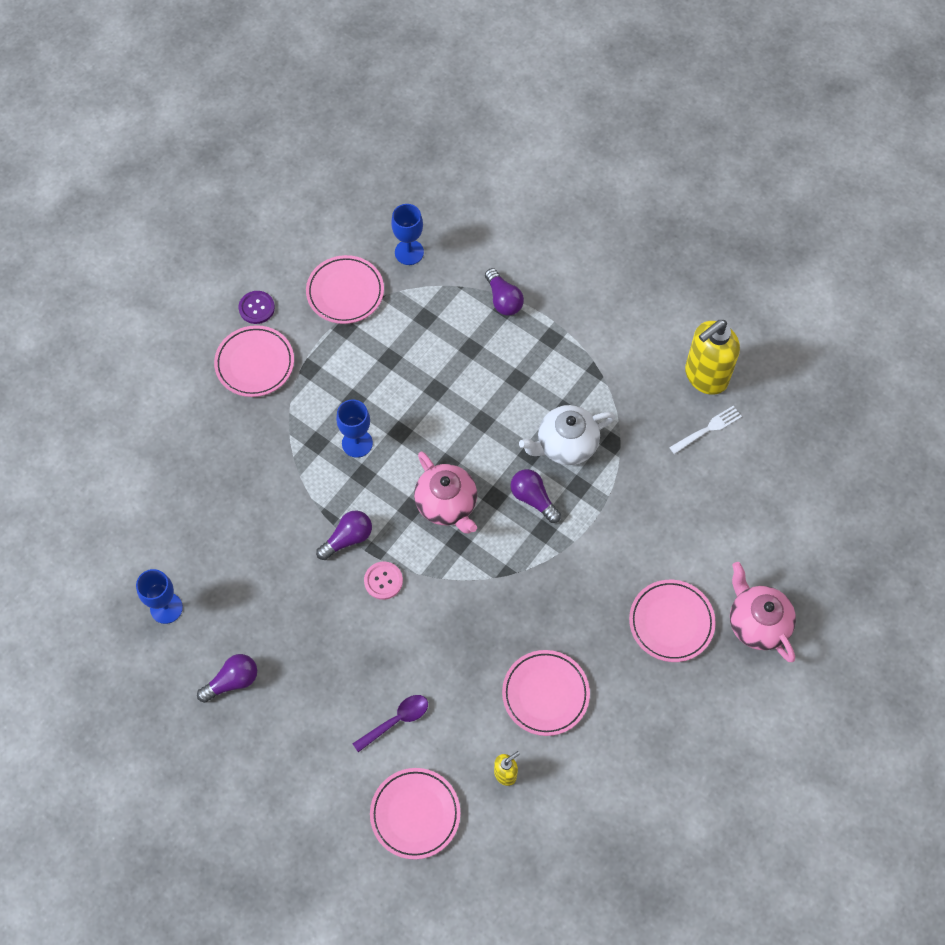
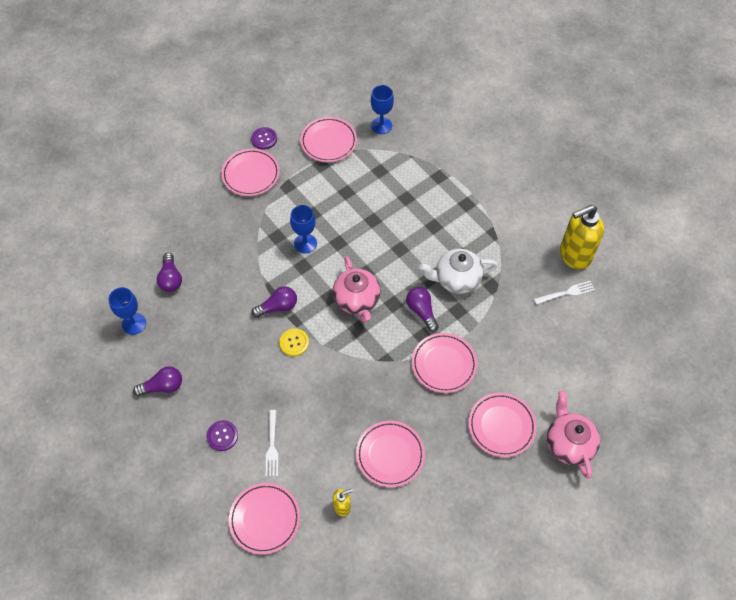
camera: 15 degrees right, 5 degrees down
purple spoon [352,695,428,752] -> white fork [266,410,278,476]
pink button [364,562,403,600] -> yellow button [279,328,309,356]
purple light bulb [485,268,524,316] -> purple light bulb moved to [157,253,182,292]
none -> purple button [207,420,238,451]
none -> pink plate [412,333,477,393]

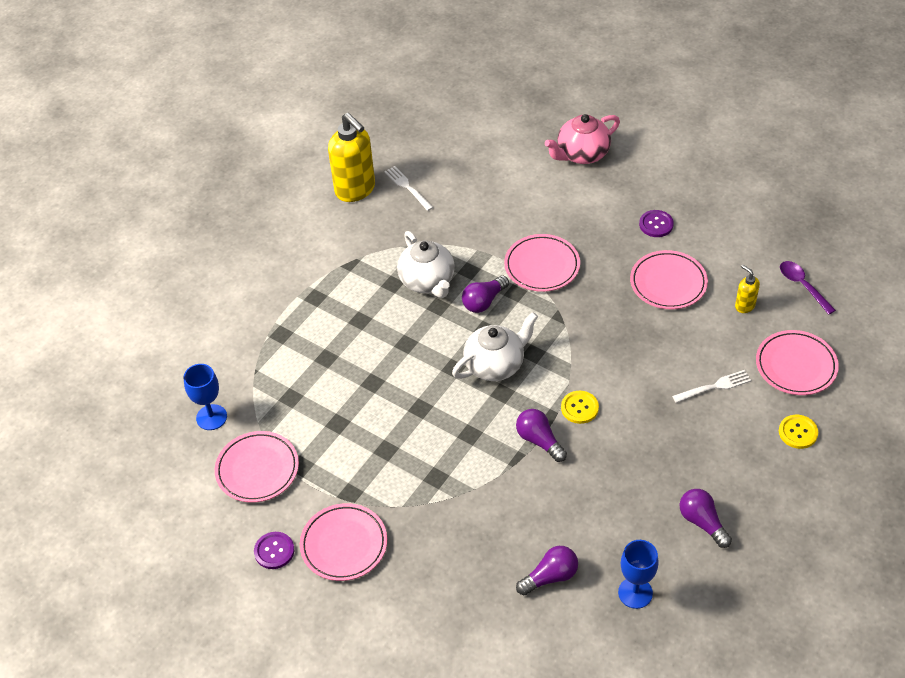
camera: 105 degrees left, 10 degrees down
purple button [207,420,238,451] -> purple button moved to [639,210,674,237]
blue goblet [290,205,317,254] -> none
pink teapot [333,256,381,323] -> white teapot [452,312,538,381]
pink plate [469,393,537,457] -> none
none -> yellow button [779,415,818,449]
none -> purple spoon [780,261,836,315]

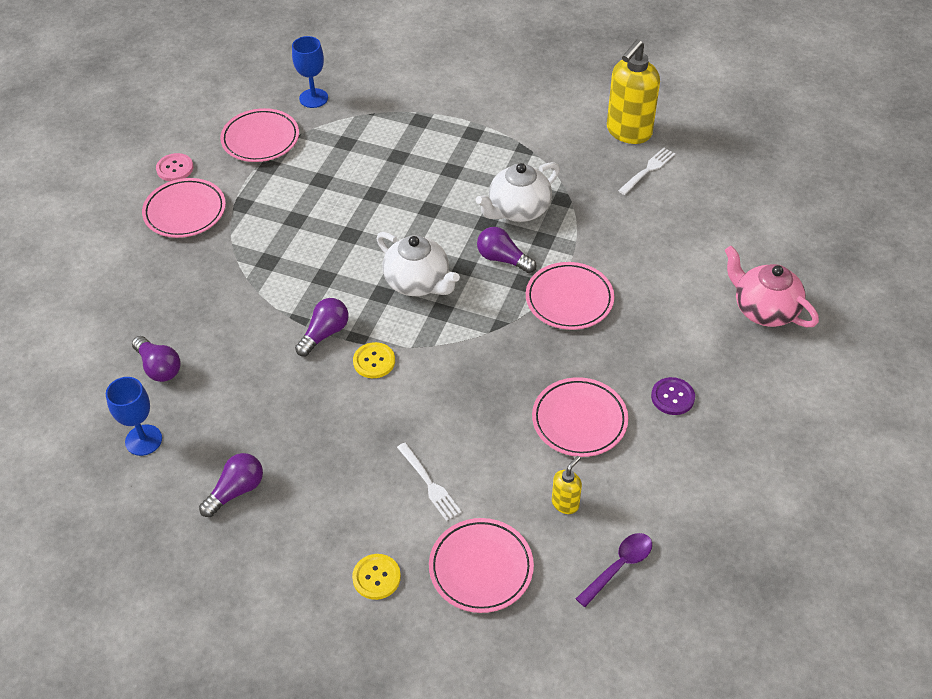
camera: 75 degrees right, 0 degrees up
purple button [254,532,294,569] -> pink button [156,153,193,181]

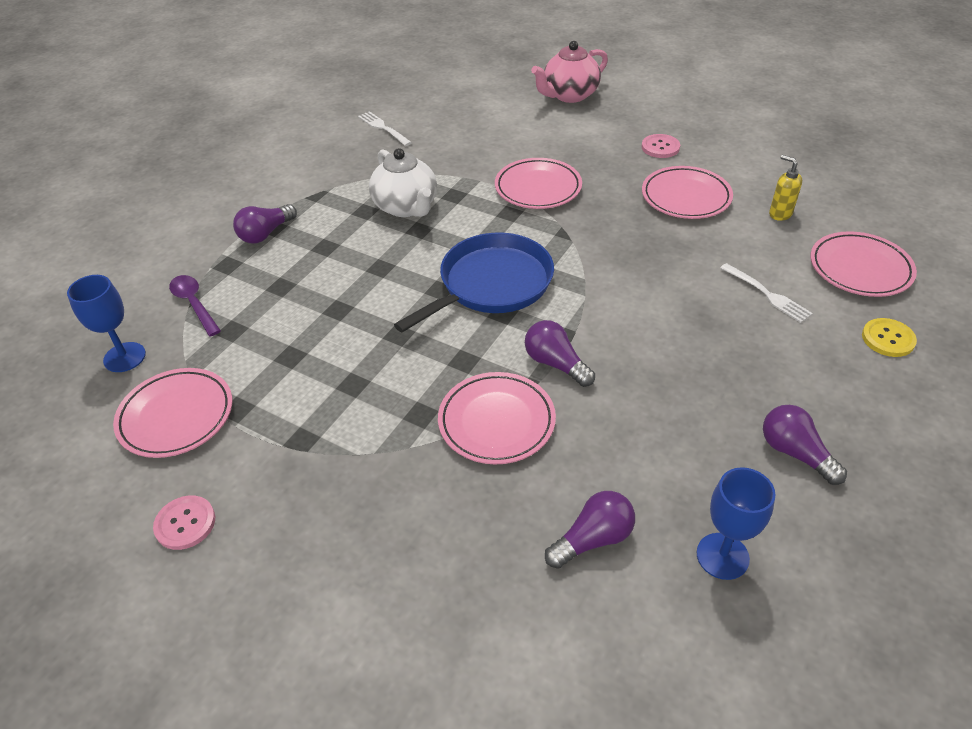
camera: 80 degrees left, 5 degrees down
pink plate [142,178,226,238] -> pink plate moved to [438,372,556,464]
yellow button [353,342,395,378] -> none
white teapot [377,232,460,296] -> blue pan [394,232,554,332]
white fork [397,442,462,521] -> white fork turned 75 degrees clockwise [720,263,813,323]
purple light bulb [477,227,536,273] -> purple light bulb moved to [233,204,297,243]
purple spoon [576,533,652,607] -> purple spoon moved to [169,275,221,336]
yellow soap dispenser [607,39,660,144] -> none
purple button [651,377,695,415] -> pink button [642,134,680,158]

